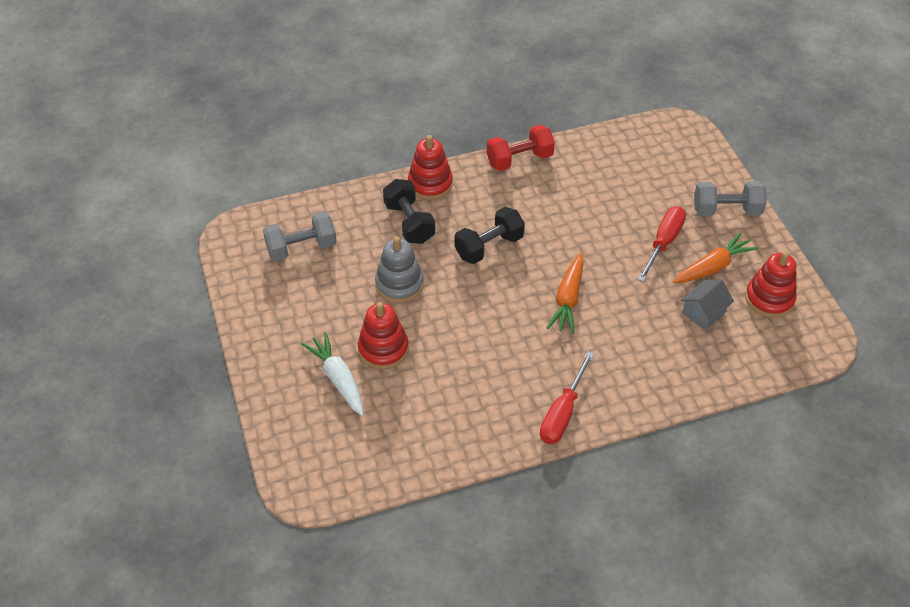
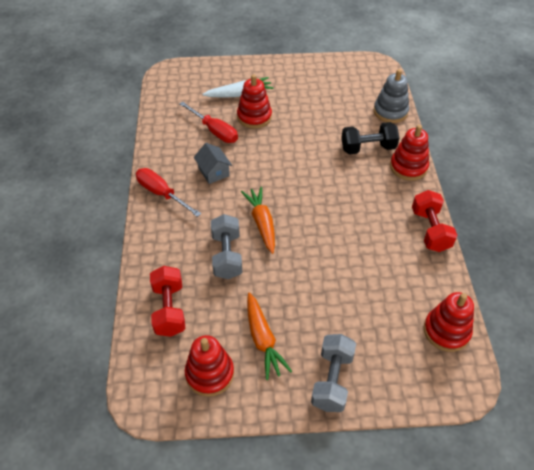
camera: 105 degrees right, 0 degrees up
grey dumbbell [263,212,337,262] -> grey dumbbell moved to [211,214,242,279]
grey stacking toy [375,236,424,303] -> grey stacking toy moved to [374,69,409,123]
black dumbbell [455,207,525,264] -> none
orange carrot [547,253,584,334] -> orange carrot turned 45 degrees clockwise [241,187,275,254]
red screwdriver [637,207,686,282] -> red screwdriver moved to [180,102,238,143]
grey house [681,280,734,330] -> grey house moved to [194,143,232,184]
none -> red dumbbell [150,266,185,337]
none -> red stacking toy [424,292,474,352]

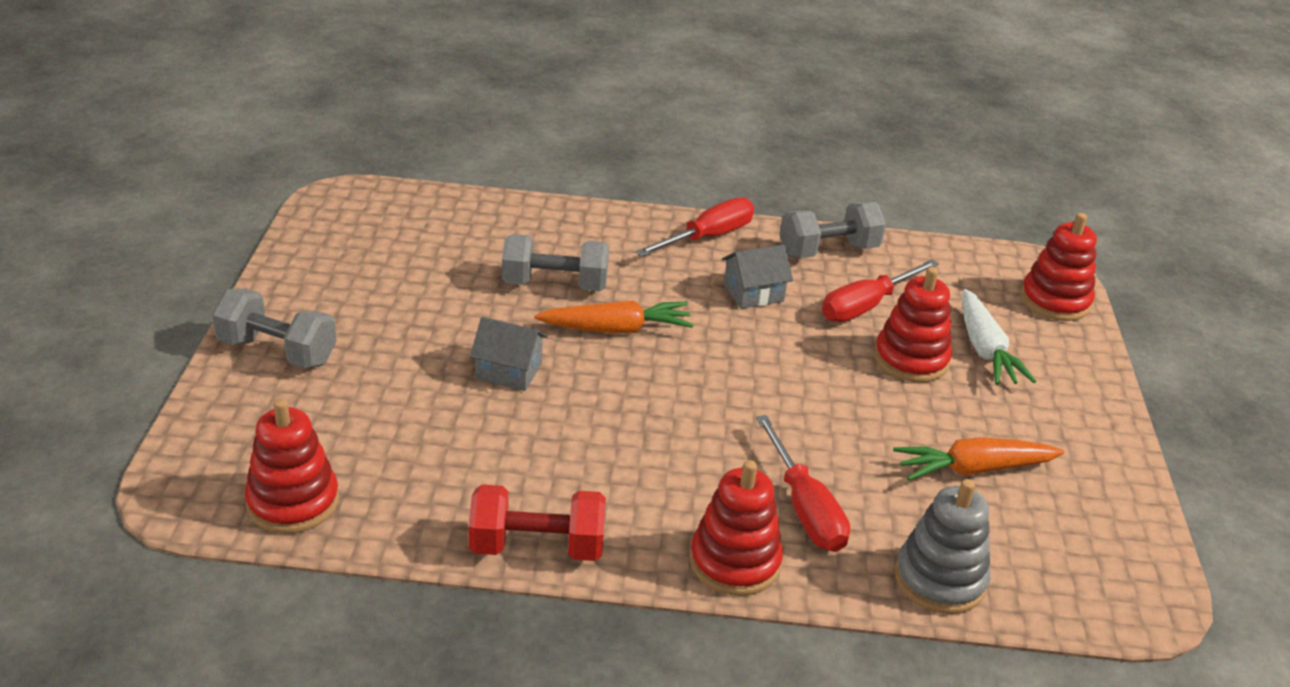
camera: 95 degrees right, 15 degrees down
red dumbbell [150,266,185,337] -> none
red stacking toy [185,335,234,397] -> red stacking toy moved to [1020,213,1097,321]
orange carrot [247,292,292,380] -> orange carrot moved to [893,437,1064,481]
black dumbbell [341,122,399,155] -> red screwdriver [756,415,850,552]
none -> grey house [470,317,548,391]
none -> grey dumbbell [779,202,886,258]

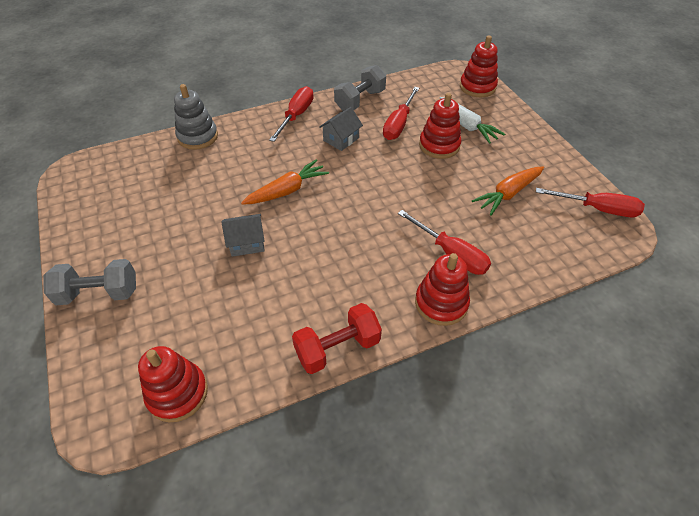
camera: 25 degrees left, 15 degrees up
grey dumbbell [502,234,609,291] -> none
grey stacking toy [895,479,990,614] -> grey stacking toy moved to [174,84,218,150]
none -> red screwdriver [536,188,645,217]

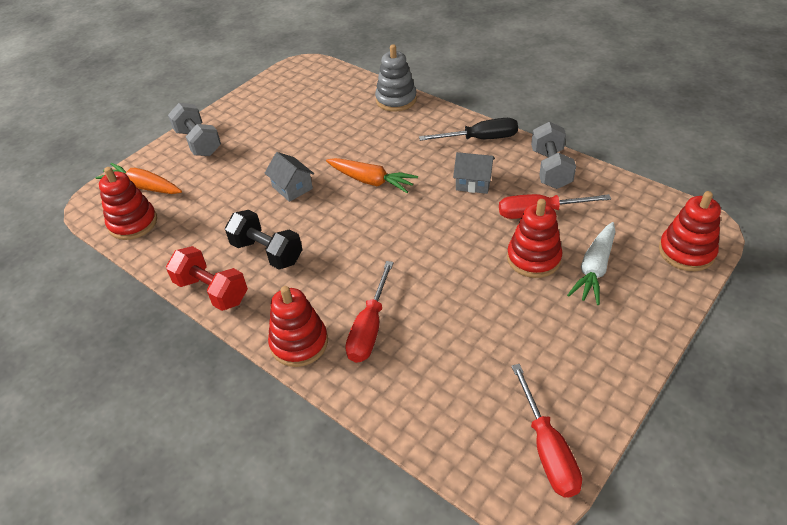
camera: 65 degrees right, 5 degrees down
red screwdriver [269,86,314,142] -> black screwdriver [419,118,518,141]
grey dumbbell [334,65,386,111] -> grey dumbbell turned 75 degrees clockwise [531,122,576,189]
orange carrot [472,166,544,216] -> orange carrot moved to [96,163,182,194]
none -> black dumbbell [225,210,303,270]

